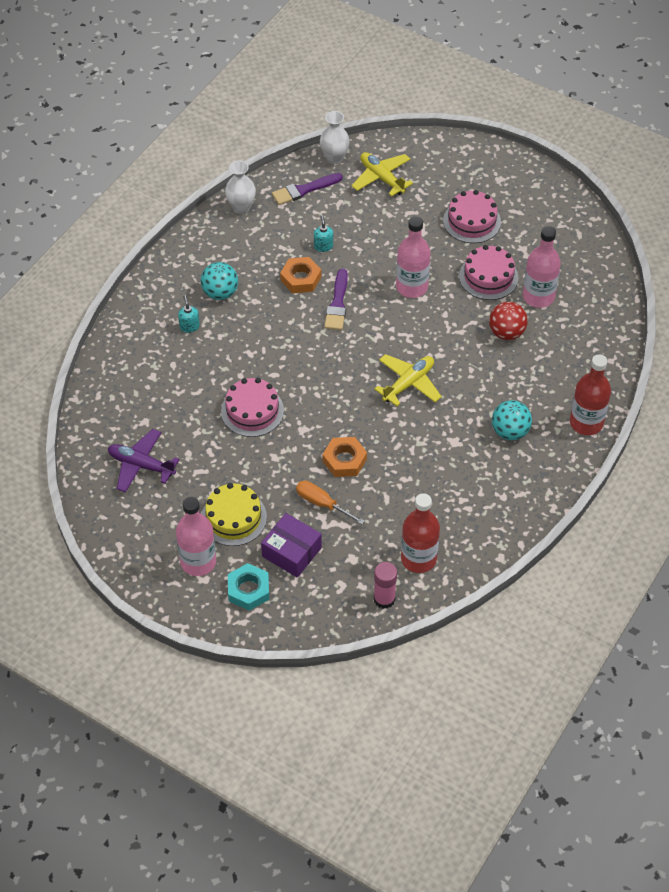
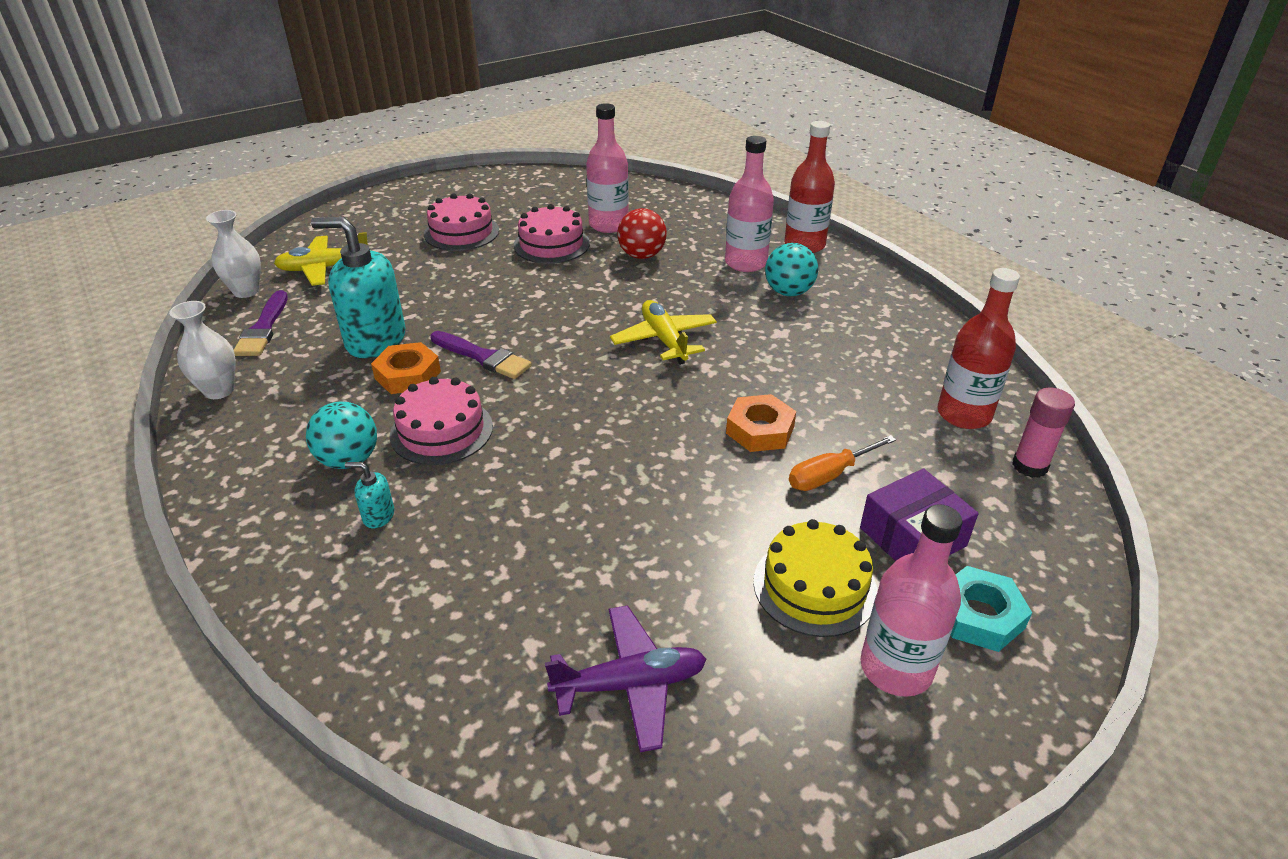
camera: 65 degrees left, 15 degrees down
purple plane [108,429,180,493] -> purple plane turned 150 degrees counterclockwise [545,606,706,752]
pink cake [221,378,284,437] -> pink cake moved to [390,377,493,465]
turquoise soap dispenser [314,215,333,252] -> turquoise soap dispenser [311,217,405,358], size x2.36
pink bottle [396,216,431,298] -> pink bottle moved to [725,136,774,272]

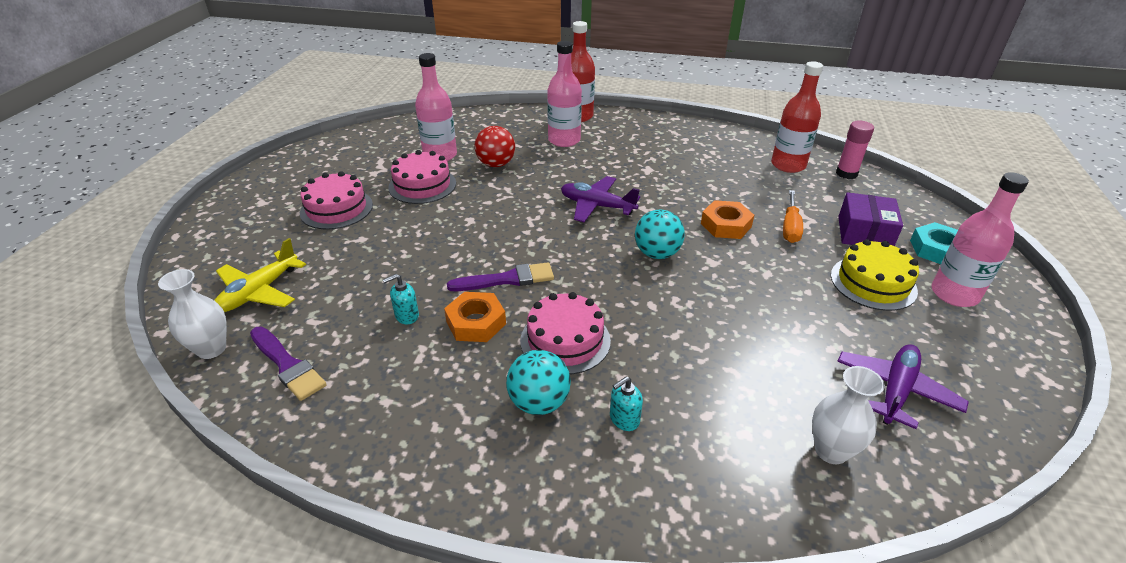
camera: 45 degrees left, 0 degrees up
white vase [169,301,236,399] -> white vase moved to [812,366,885,464]
turquoise soap dispenser [311,217,405,358] -> turquoise soap dispenser [383,274,419,325], size x0.42
yellow plane [610,300,717,365] -> purple plane [561,176,640,222]
turquoise ball [765,243,818,296] -> turquoise ball moved to [635,210,685,259]

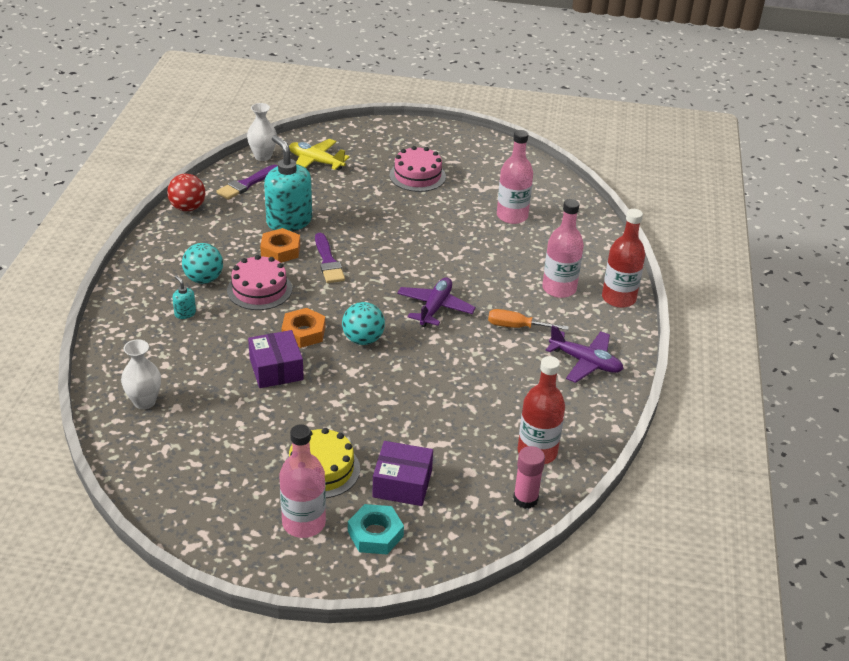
camera: 85 degrees right, 0 degrees up
turquoise soap dispenser [383,274,419,325] -> turquoise soap dispenser [264,135,312,231], size x2.36
pink cake [388,150,456,204] -> none
red ball [475,126,515,167] -> red ball moved to [167,174,205,211]
orange nut [701,200,754,239] -> orange nut moved to [281,308,325,348]
orange screwdriver [783,190,803,243] -> orange screwdriver moved to [488,309,569,330]
purple plane [837,344,969,429] -> purple plane moved to [546,325,623,383]
none -> purple box [248,330,304,388]

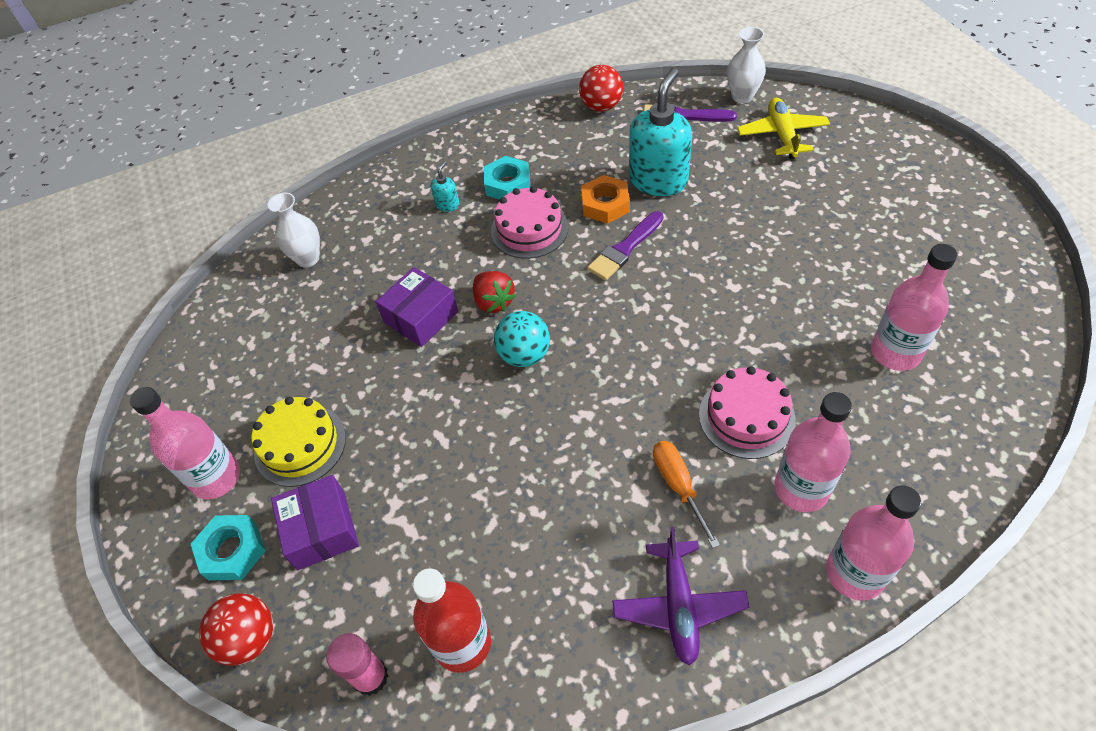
camera: 65 degrees right, 15 degrees up
turquoise ball [182,243,223,284] -> turquoise nut [484,156,531,200]
orange nut [281,308,325,348] -> red strawberry [473,271,516,313]
pink cake [390,146,446,192] -> pink cake moved to [699,366,796,459]
purple plane [397,277,476,327] -> none
red bottle [602,209,645,308] -> pink bottle [826,486,921,601]
none -> red ball [199,593,273,666]

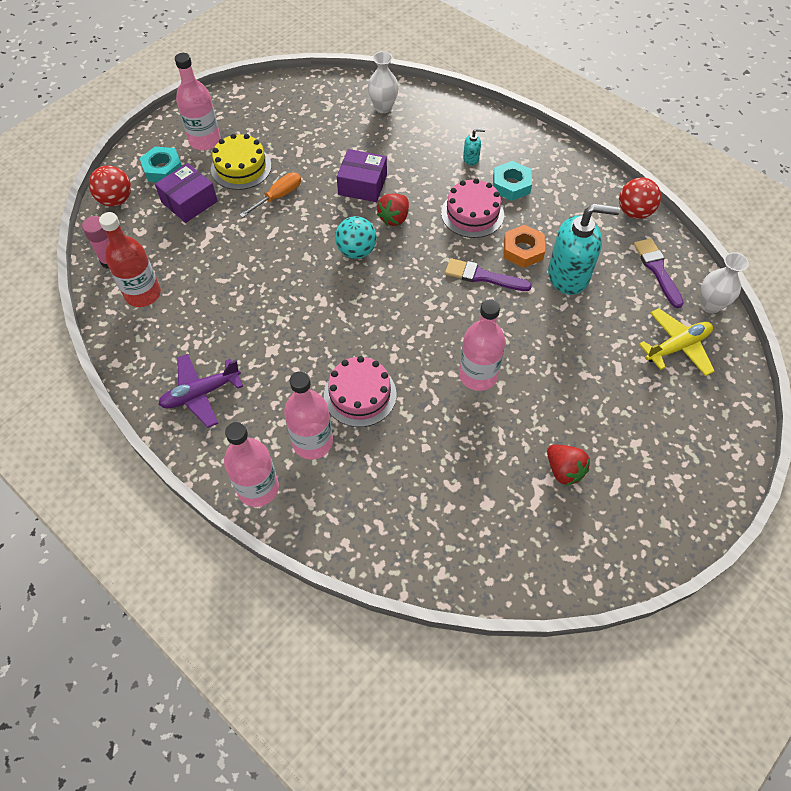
camera: 60 degrees right, 5 degrees up
orange screwdriver [653,441,720,548] -> orange screwdriver moved to [240,172,301,217]
pink bottle [871,244,957,371] -> pink bottle moved to [459,299,505,391]
none -> red strawberry [547,444,590,486]

